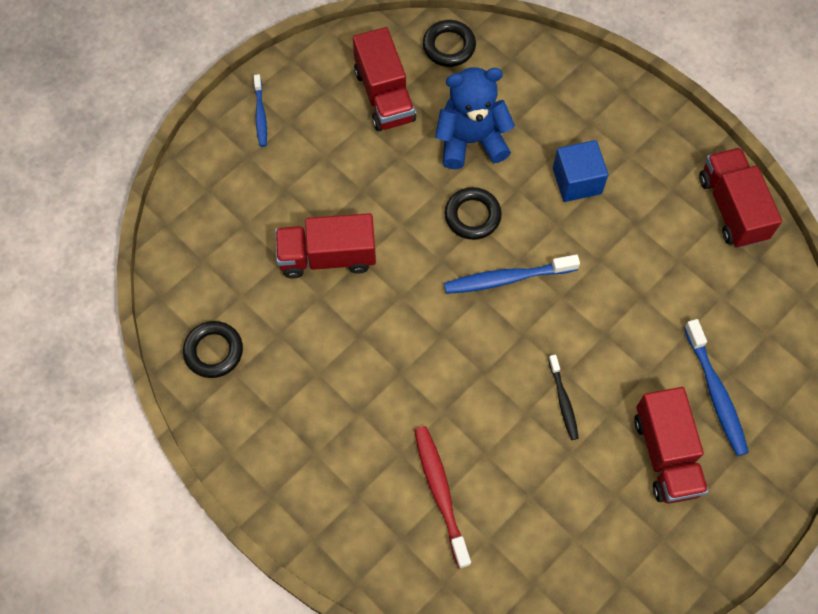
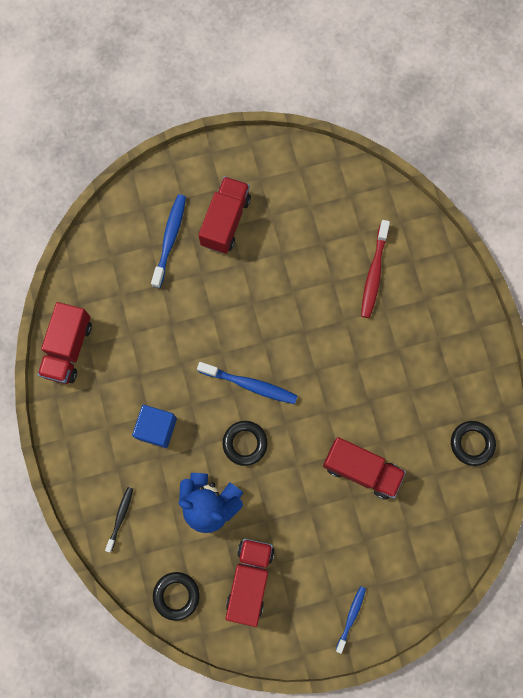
camera: 150 degrees left, 10 degrees up
black toothbrush [548,355,579,440] -> black toothbrush moved to [105,487,133,552]

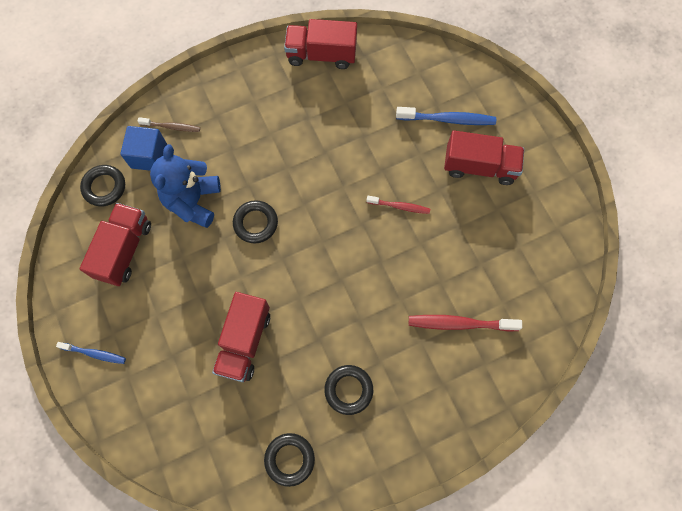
camera: 80 degrees right, 5 degrees down
black toothbrush [105,487,133,552] -> brown toothbrush [137,117,200,132]
blue cube [132,405,177,448] -> blue cube moved to [120,126,167,171]
blue toothbrush [197,362,297,404] -> none
red truck [226,539,275,627] -> red truck turned 75 degrees counterclockwise [80,203,151,286]
none -> black ring [324,365,373,415]
none -> red toothbrush [366,196,430,214]

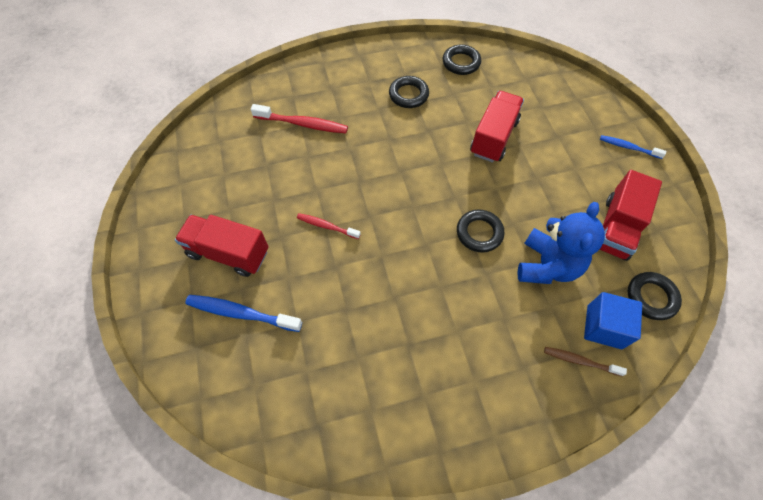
camera: 170 degrees left, 10 degrees down
red truck [284,19,357,69] -> none

